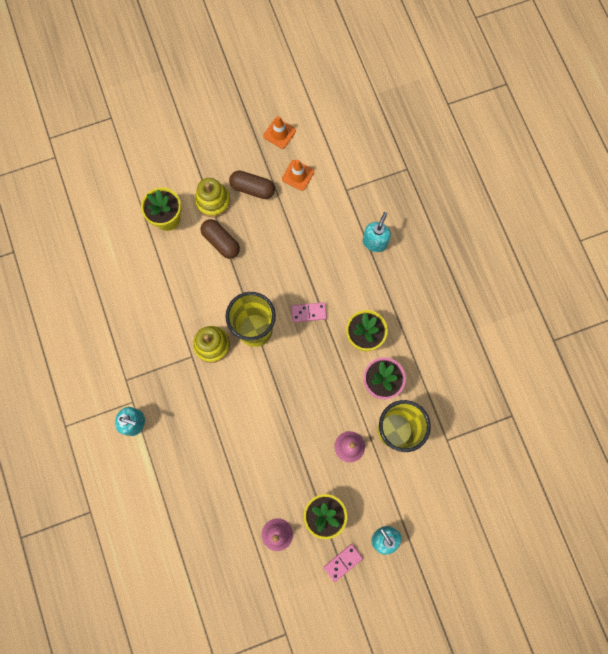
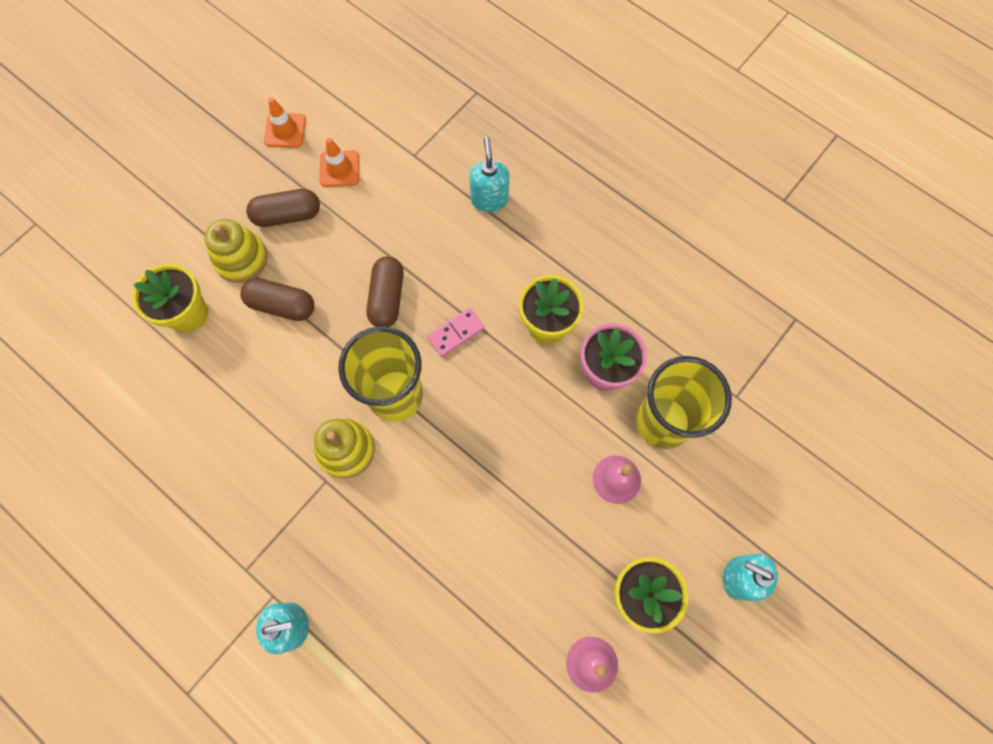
camera: 30 degrees left, 5 degrees down
pink domino [324,544,363,582] -> none
none -> brown capsule [366,256,404,327]

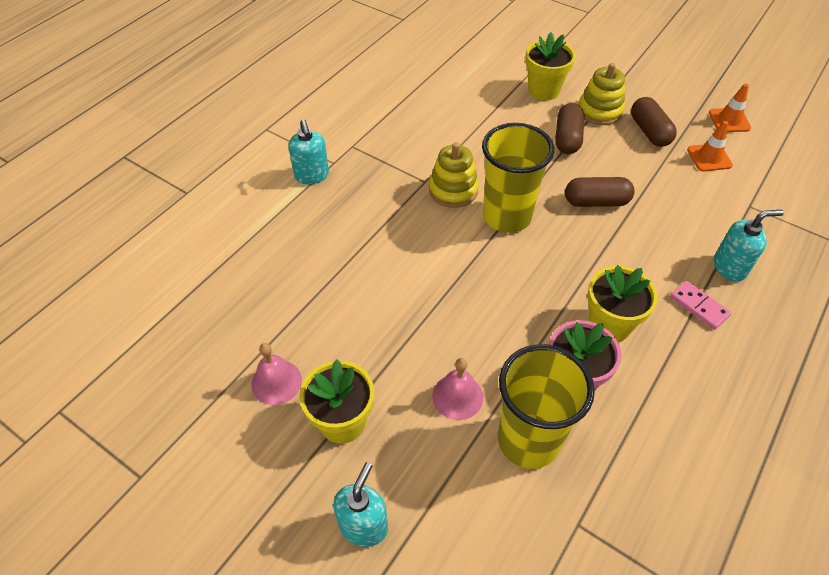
camera: 85 degrees right, 20 degrees down
pink domino [427,308,484,357] -> pink domino moved to [670,281,731,330]

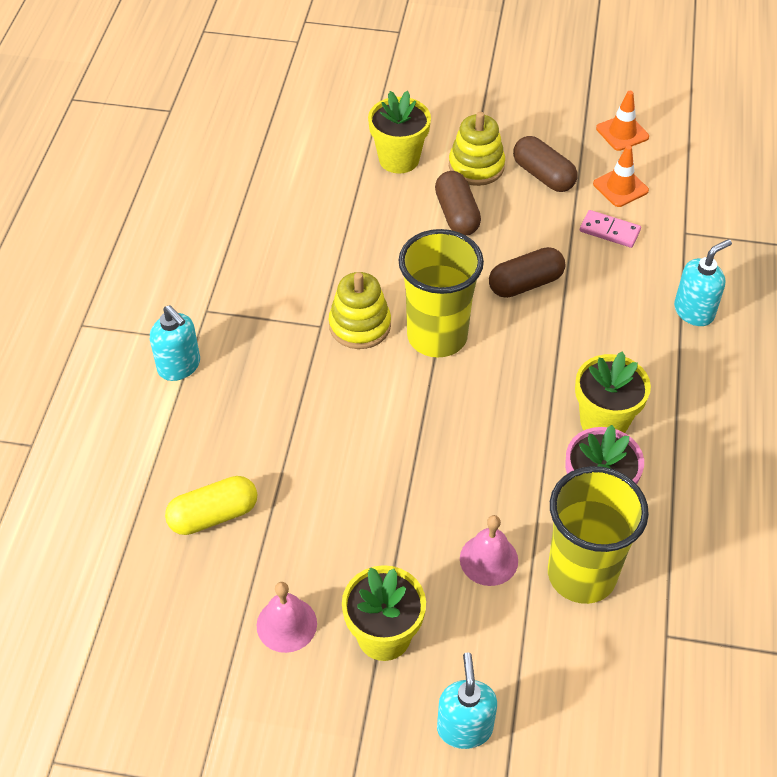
camera: 25 degrees left, 0 degrees up
pink domino [670,281,731,330] -> pink domino moved to [580,210,641,248]
none -> yellow capsule [165,476,257,535]

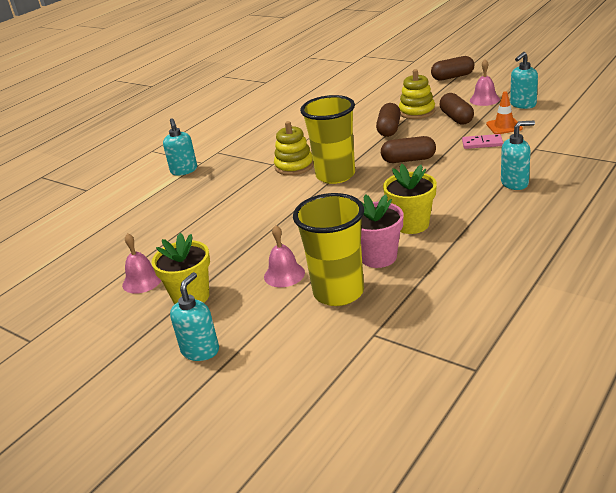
camera: 30 degrees right, 20 degrees down
yellow capsule [165,476,257,535] -> none
yellow flower pot [368,91,431,174] -> none
pink domino [580,210,641,248] -> pink domino turned 45 degrees counterclockwise [462,134,503,149]
orange traffic cone [596,91,649,151] -> turquoise soap dispenser [510,52,538,109]
none -> brown capsule [431,56,474,81]
none -> pink bell [470,59,500,106]

